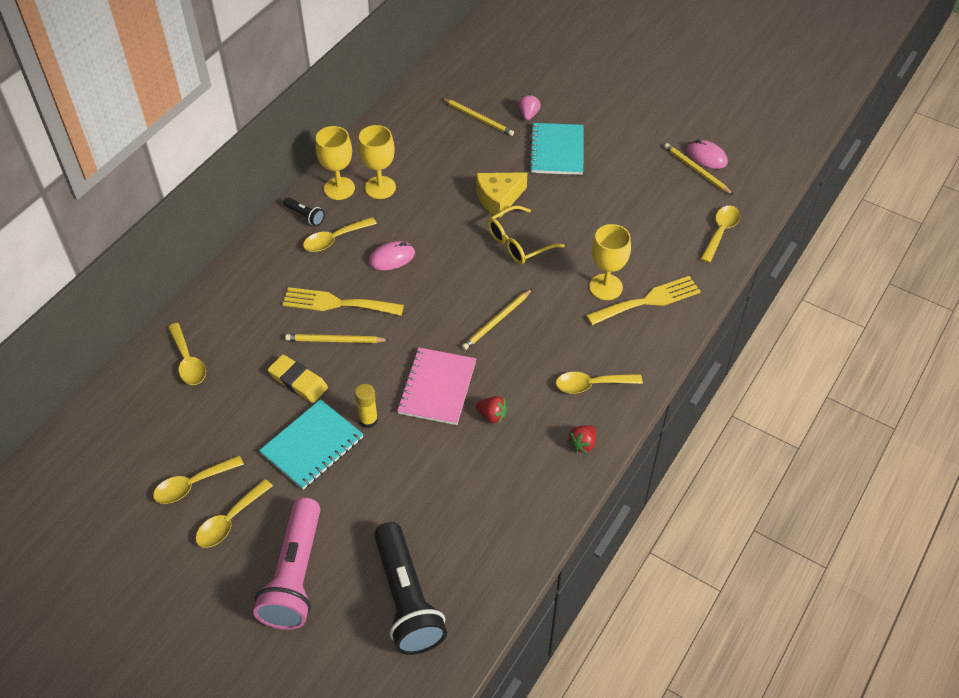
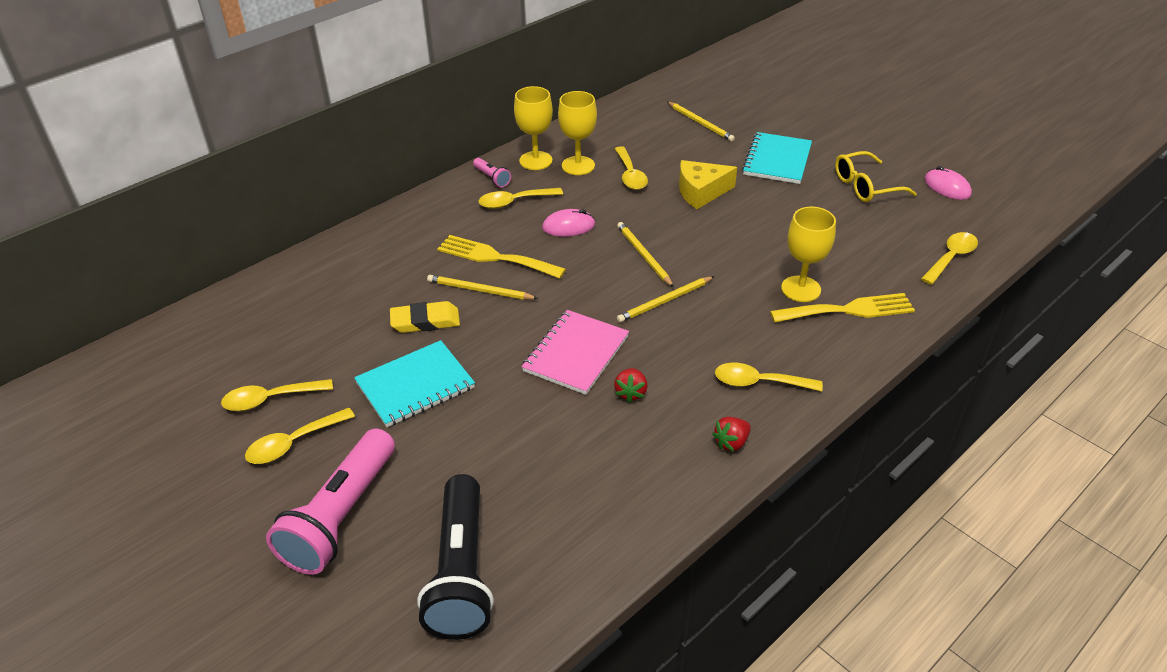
camera: 15 degrees right, 10 degrees down
yellow spoon [168,323,206,385] -> yellow spoon moved to [615,146,648,190]
yellow eraser [268,355,328,403] -> yellow eraser turned 60 degrees counterclockwise [390,301,460,333]
black flashlight [283,197,325,226] -> pink flashlight [473,158,511,187]
yellow glue stick [355,384,378,428] -> none
red strawberry [476,396,508,424] -> red strawberry turned 60 degrees clockwise [614,368,647,403]
yellow glasses [487,206,565,264] -> yellow glasses moved to [835,151,917,202]
pink strawberry [519,94,541,120] -> none
yellow pencil [664,143,733,195] -> yellow pencil moved to [617,222,674,287]

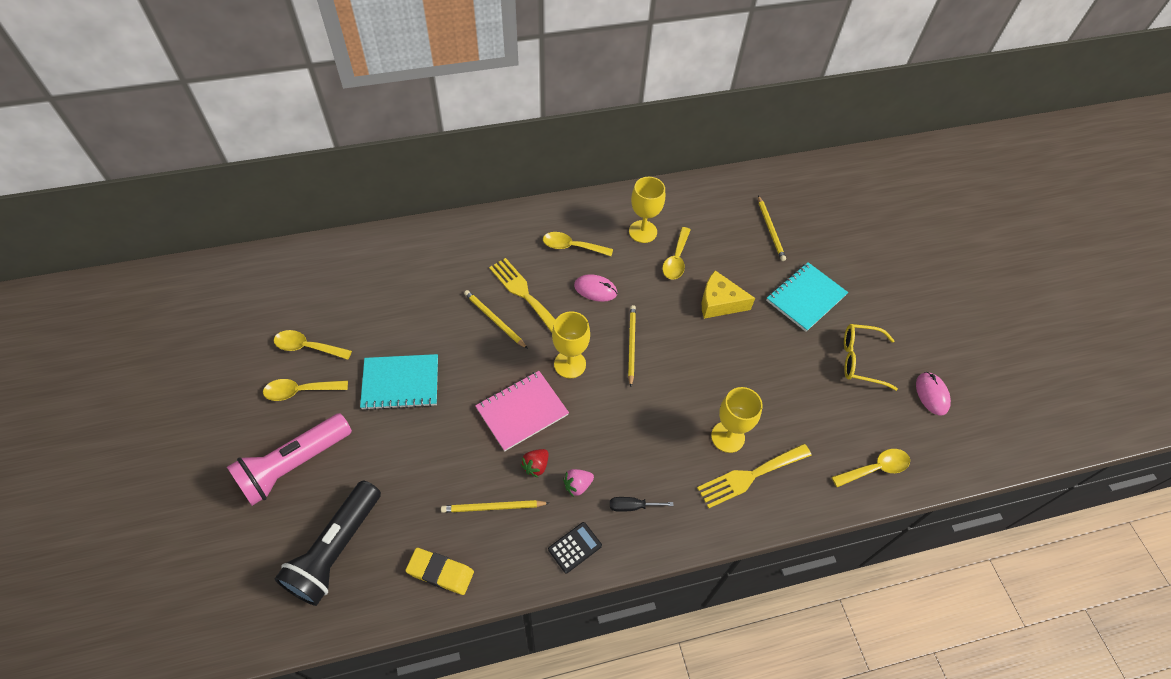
camera: 25 degrees right, 15 degrees up
yellow eraser [390,301,460,333] -> yellow eraser moved to [405,548,474,595]
pink flashlight [473,158,511,187] -> none
yellow goblet [514,86,553,170] -> yellow goblet moved to [552,311,590,378]
yellow pencil [617,276,714,323] -> yellow pencil moved to [441,500,549,513]
red strawberry [712,417,751,452] -> black calculator [548,522,602,573]
yellow spoon [715,363,823,391] -> black screwdriver [610,497,674,512]
yellow fork [770,293,915,323] -> yellow fork turned 135 degrees clockwise [697,444,812,508]
none -> pink strawberry [563,469,594,497]

